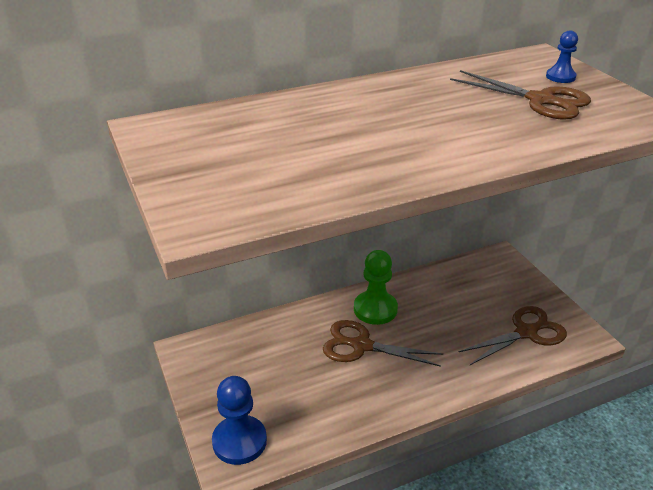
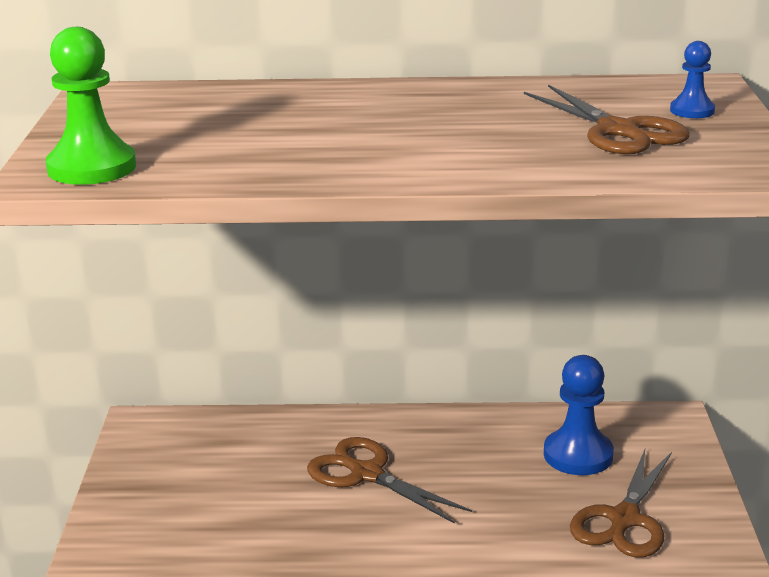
camera: 25 degrees right, 10 degrees down
blue pawn [212,376,267,465] -> blue pawn moved to [544,355,614,475]
green pawn [354,250,398,325] -> green pawn moved to [46,27,136,185]
brown scissors [459,306,567,365] -> brown scissors turned 120 degrees clockwise [570,450,672,558]

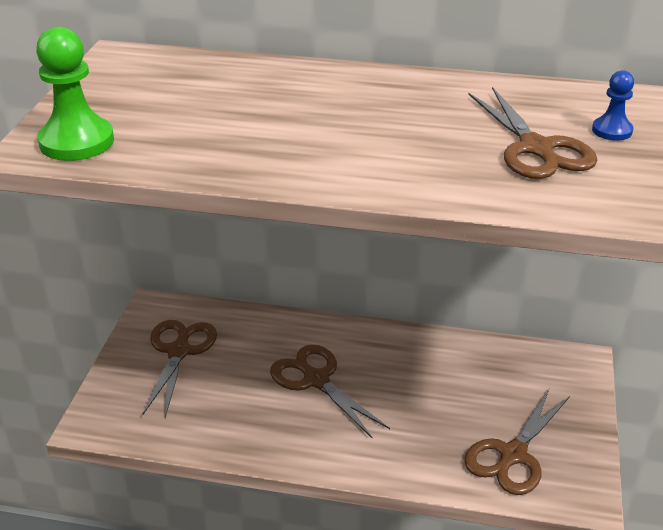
camera: 10 degrees right, 10 degrees up
blue pawn [544,355,614,475] -> none
none -> brown scissors [142,320,217,418]

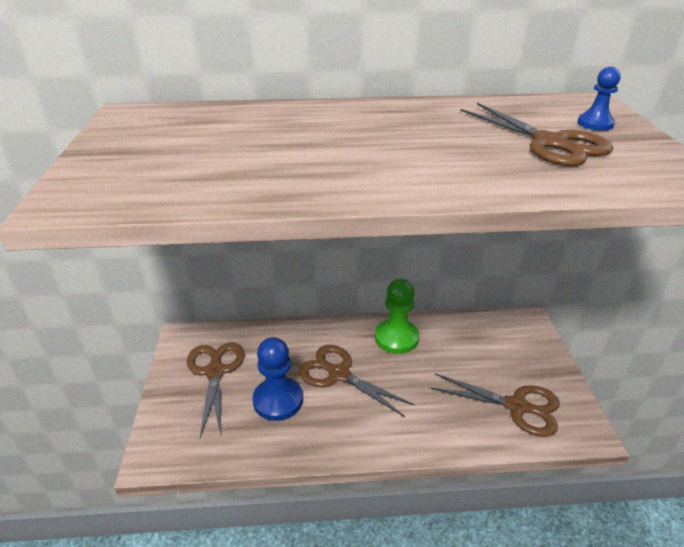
camera: 15 degrees left, 0 degrees up
green pawn [36,27,114,161] -> green pawn moved to [375,279,419,354]
brown scissors [464,389,570,495] -> brown scissors turned 90 degrees counterclockwise [430,374,560,437]
none -> blue pawn [253,337,303,421]

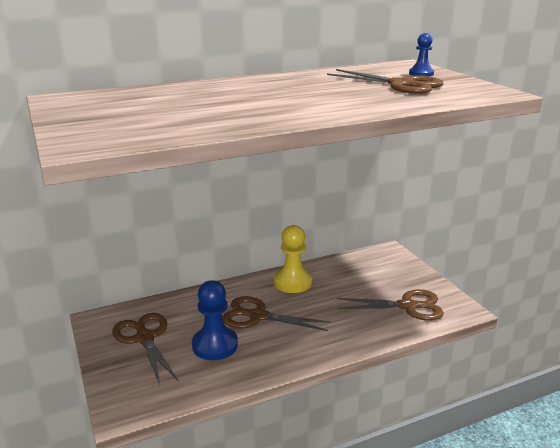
camera: 20 degrees left, 10 degrees down
green pawn [375,279,419,354] -> yellow pawn [274,225,312,293]

